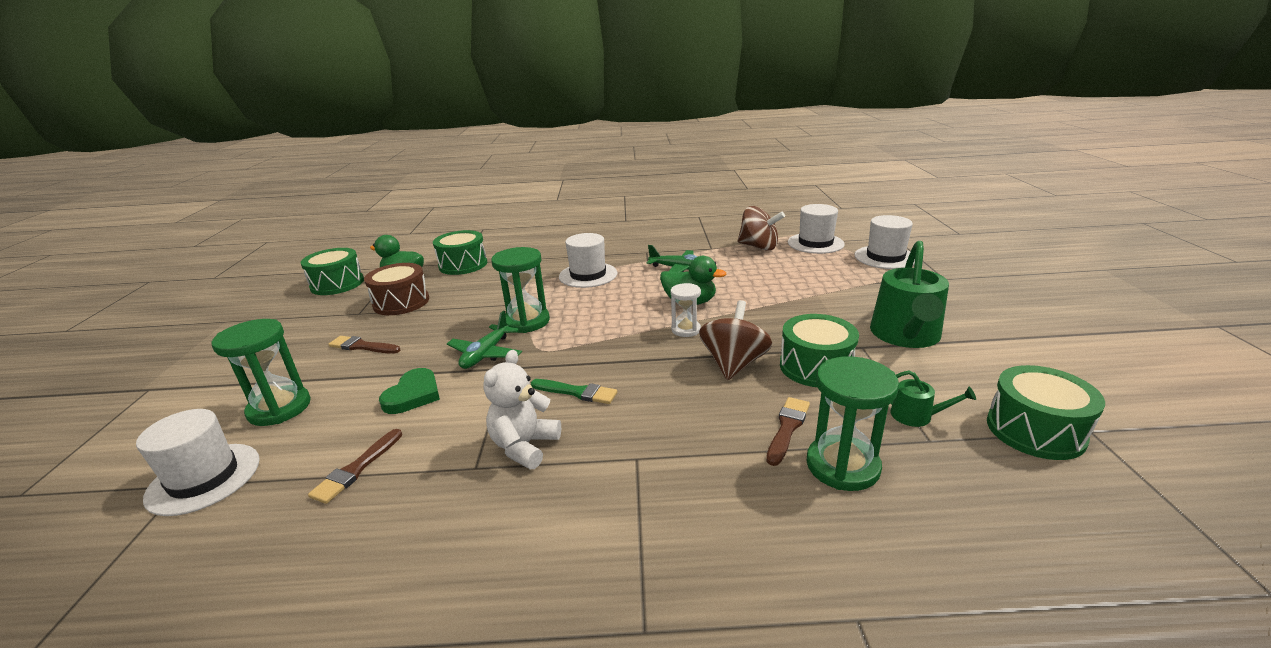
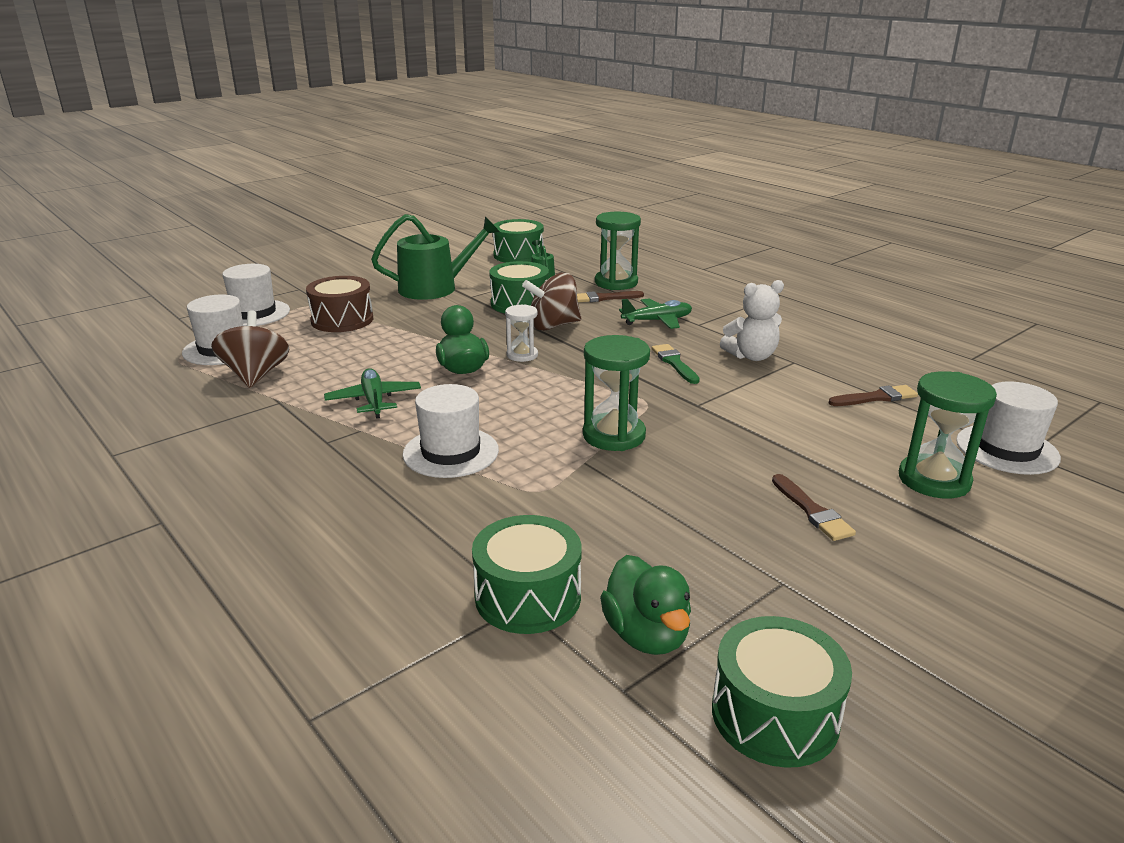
camera: 130 degrees left, 0 degrees up
brown drum [364,263,429,315] -> brown drum moved to [306,276,373,332]
green heart [379,368,440,414] -> none
green plane [447,311,522,369] -> green plane moved to [619,298,692,329]

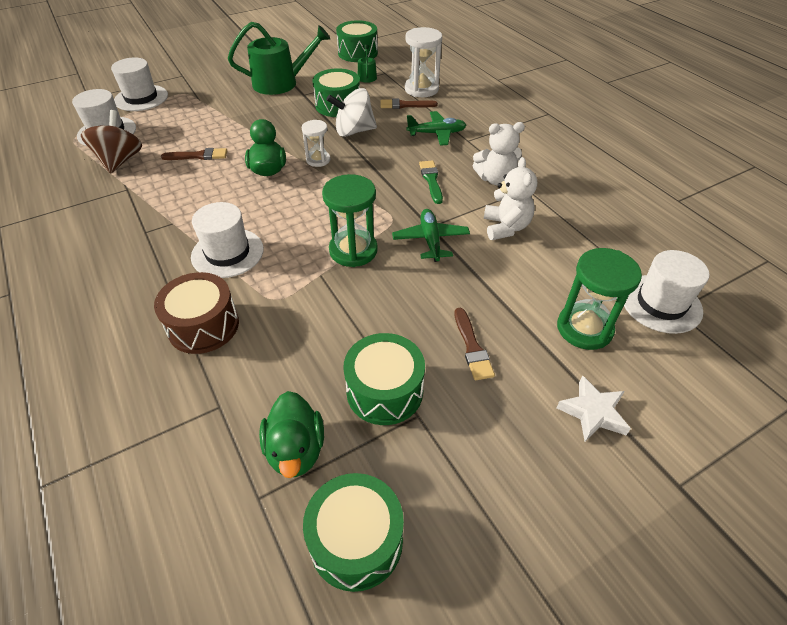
camera: 10 degrees right, 20 degrees up
brown drum [306,276,373,332] -> brown drum moved to [154,272,239,354]
green plane [324,368,421,419] -> green plane moved to [392,209,470,262]
green drum [472,515,582,634] -> green drum moved to [343,333,425,425]
brown spinning top [522,273,581,331] -> white spinning top [326,88,377,137]
green hourglass [595,212,641,290] -> white hourglass [405,27,442,97]
brown brush [829,385,918,406] -> brown brush moved to [161,148,227,160]
none -> white teddy bear [484,157,537,240]
none -> white star [557,375,631,442]

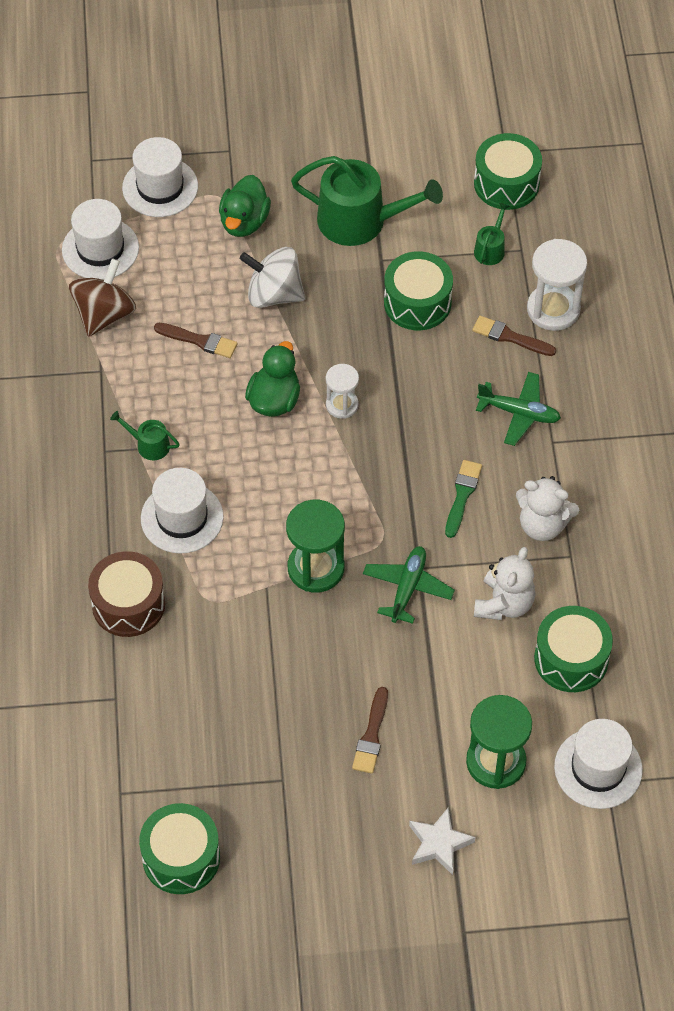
camera: 25 degrees right, 10 degrees up
green duck [259,391,324,478] -> green duck moved to [219,175,271,237]
white spinning top [326,88,377,137] -> white spinning top moved to [240,247,305,308]
green drum [343,333,425,425] -> green drum moved to [534,606,613,692]
none -> green watering can [110,411,180,460]

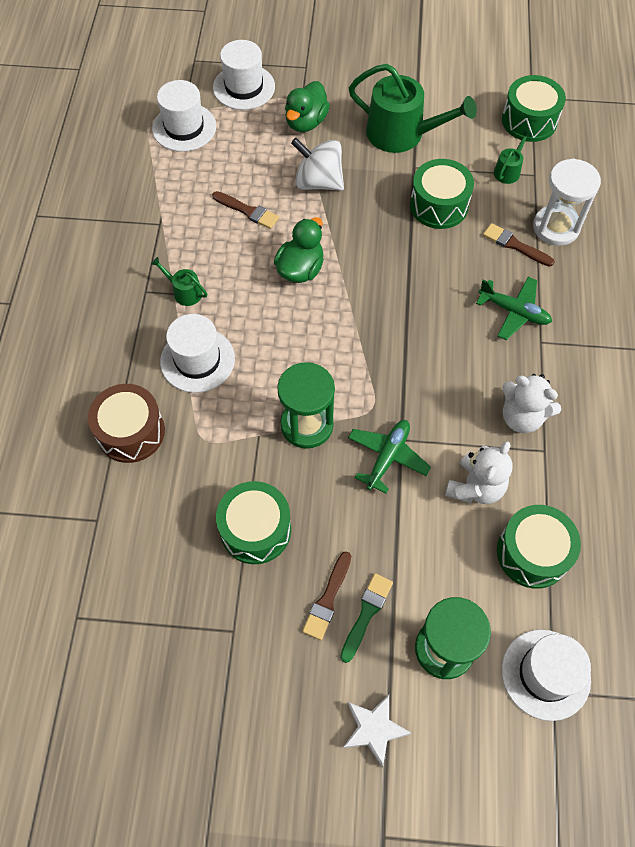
camera: 10 degrees right, 5 degrees up
brown spinning top [69,258,136,337] -> none
green drum [139,803,220,894] -> green drum moved to [216,481,291,564]
white hourglass [326,364,359,419] -> none
green brush [445,460,482,538] -> green brush moved to [340,573,393,663]

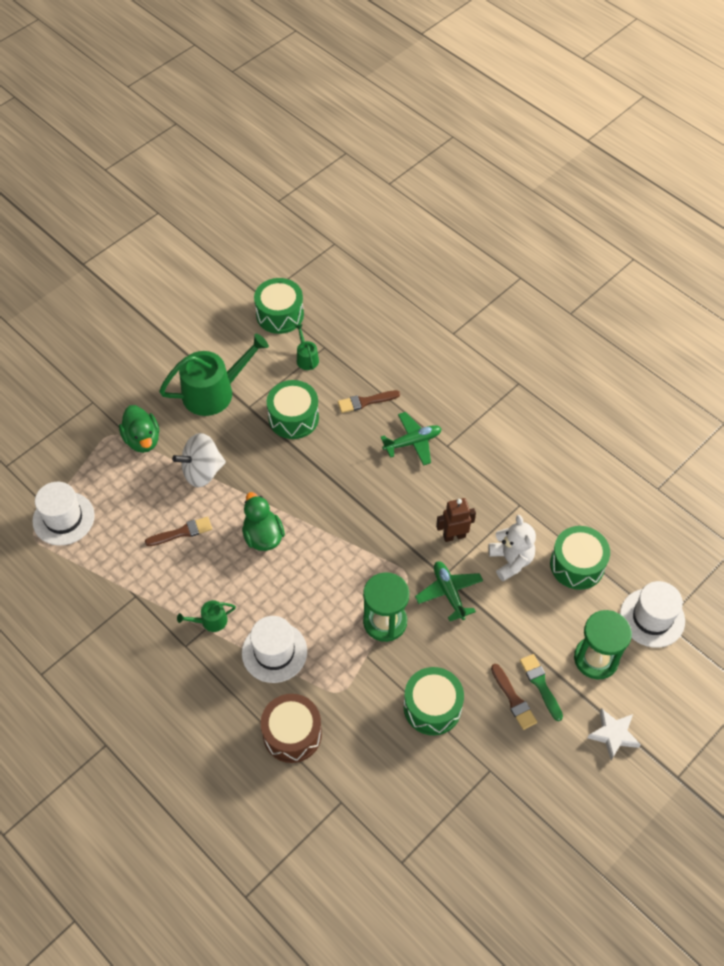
camera: 50 degrees left, 5 degrees down
white hat [213,40,275,110] -> none
white teddy bear [502,374,561,433] -> none
white hourglass [533,158,601,246] -> none
none -> brown robot [436,498,476,542]

